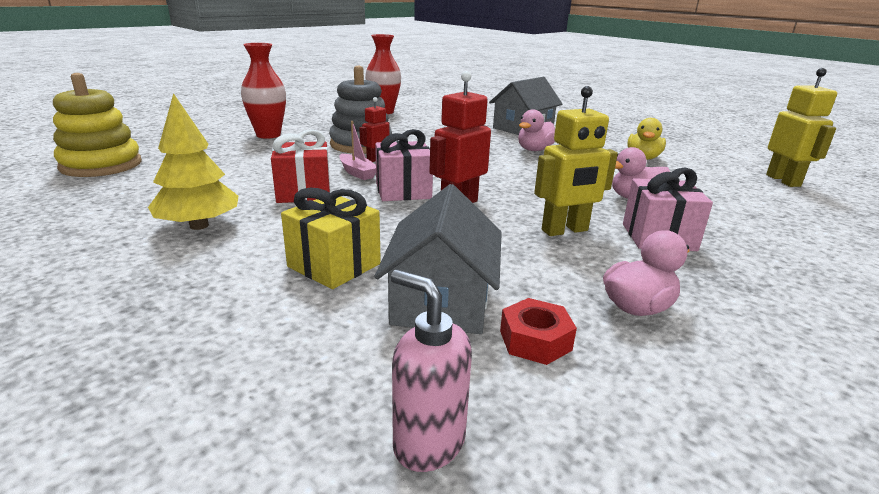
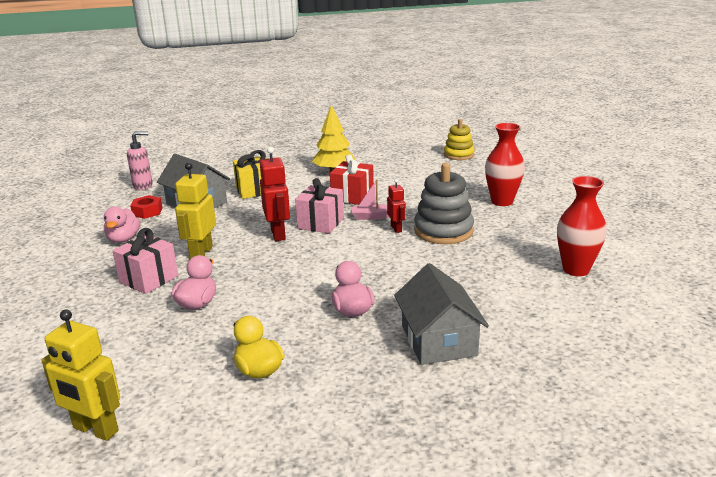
camera: 125 degrees right, 0 degrees up
yellow stacking toy [53,73,142,177] -> yellow stacking toy [444,119,474,160], size x0.65

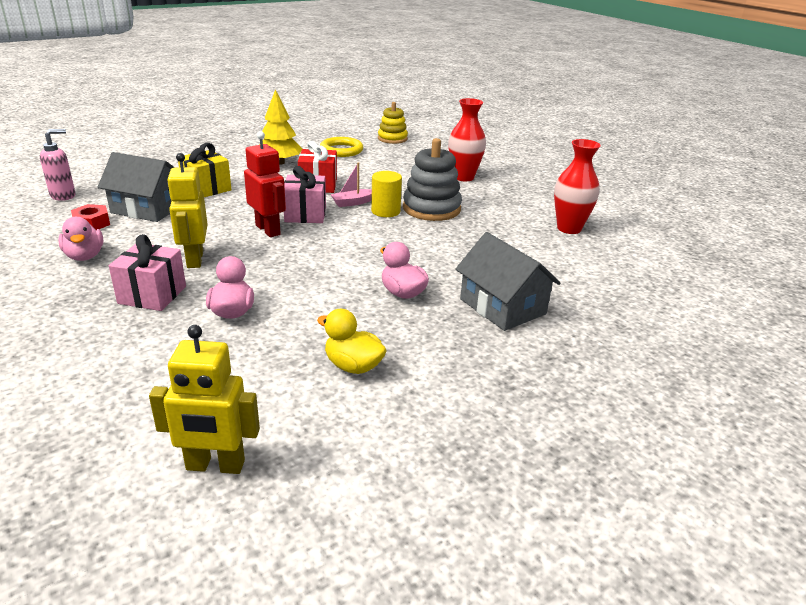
camera: 25 degrees left, 5 degrees up
red robot [387,179,406,233] -> yellow cylinder [371,171,402,217]
none -> yellow ring [320,137,363,157]

